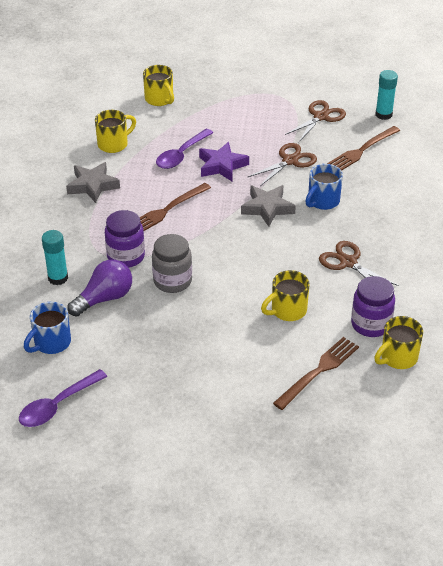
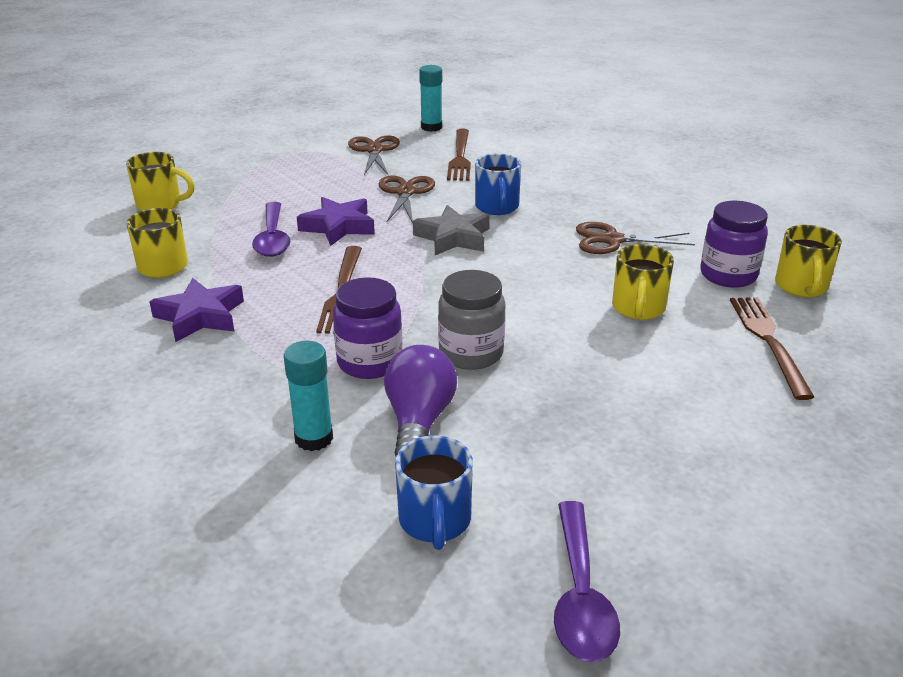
camera: 45 degrees left, 10 degrees down
grey star [66,162,120,203] -> purple star [149,278,244,342]

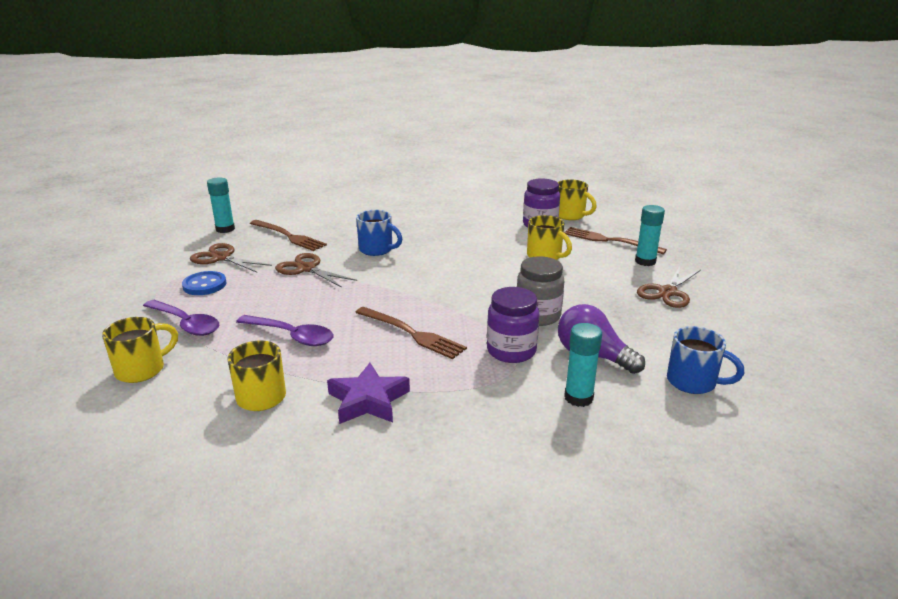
camera: 55 degrees left, 5 degrees down
purple star [297,197,375,246] -> none
grey star [413,205,490,255] -> none
purple spoon [554,501,620,662] -> purple spoon moved to [143,300,219,336]
brown scissors [576,222,695,254] -> brown scissors moved to [637,266,701,308]
none -> blue button [182,271,227,295]
none -> turquoise glue stick [635,205,665,266]

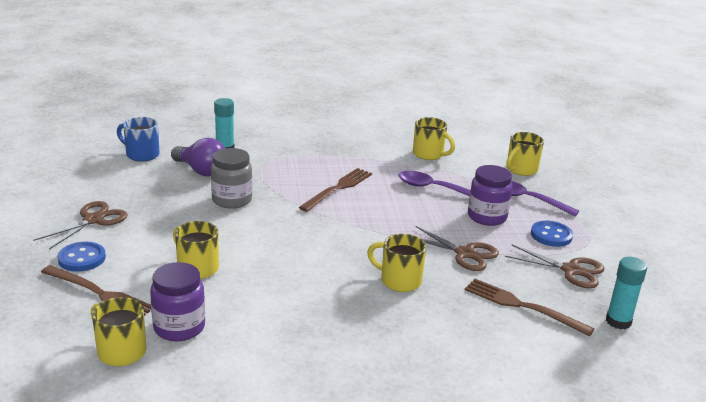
camera: 175 degrees right, 0 degrees up
purple star [327,363,410,424] -> none
brown fork [355,307,467,359] -> brown fork turned 90 degrees clockwise [299,168,372,212]
blue mug [356,210,402,256] -> yellow mug [367,234,426,292]
purple jar [487,287,539,363] -> purple jar moved to [468,165,513,226]
turquoise glue stick [635,205,665,266] -> blue button [57,242,106,272]

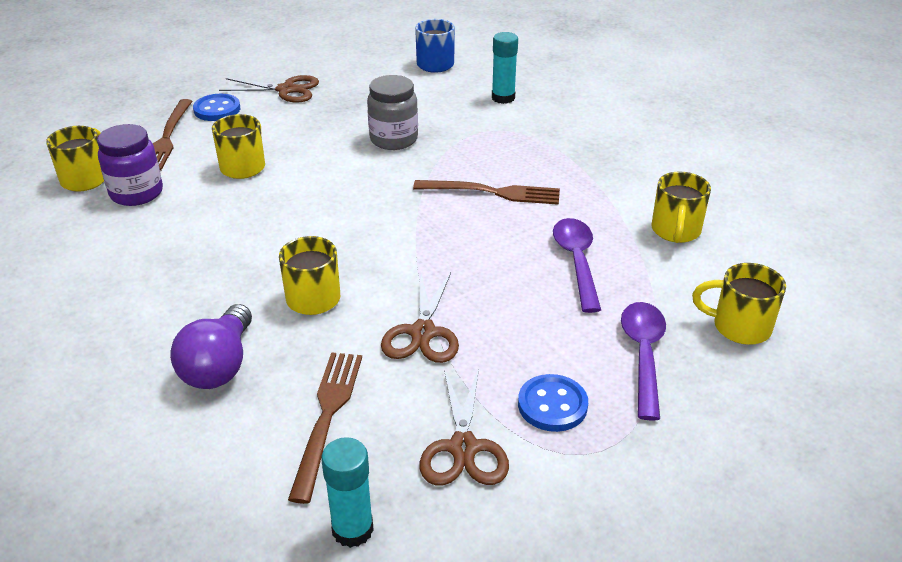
camera: 65 degrees right, 10 degrees up
purple light bulb [171,138,225,176] -> purple light bulb moved to [170,304,252,389]
purple jar [468,165,513,226] -> none

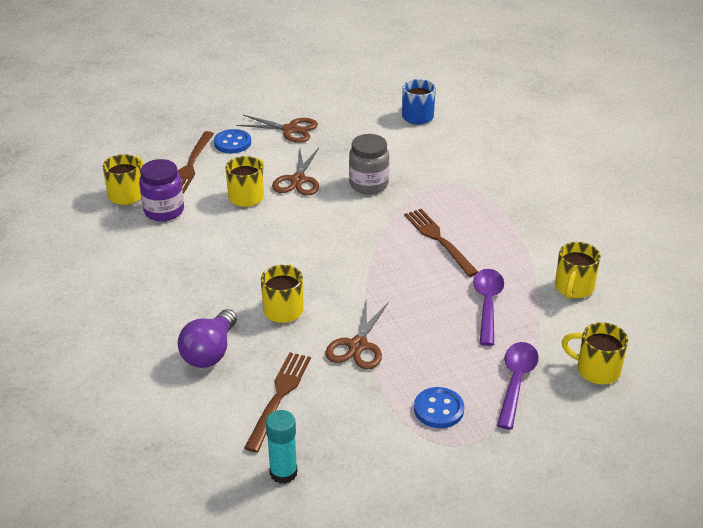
camera: 10 degrees right, 0 degrees up
brown fork [413,180,560,205] -> brown fork turned 135 degrees counterclockwise [404,209,478,277]
brown scissors [420,368,509,486] -> brown scissors moved to [272,148,319,196]
turquoise glue stick [492,32,518,104] -> none

